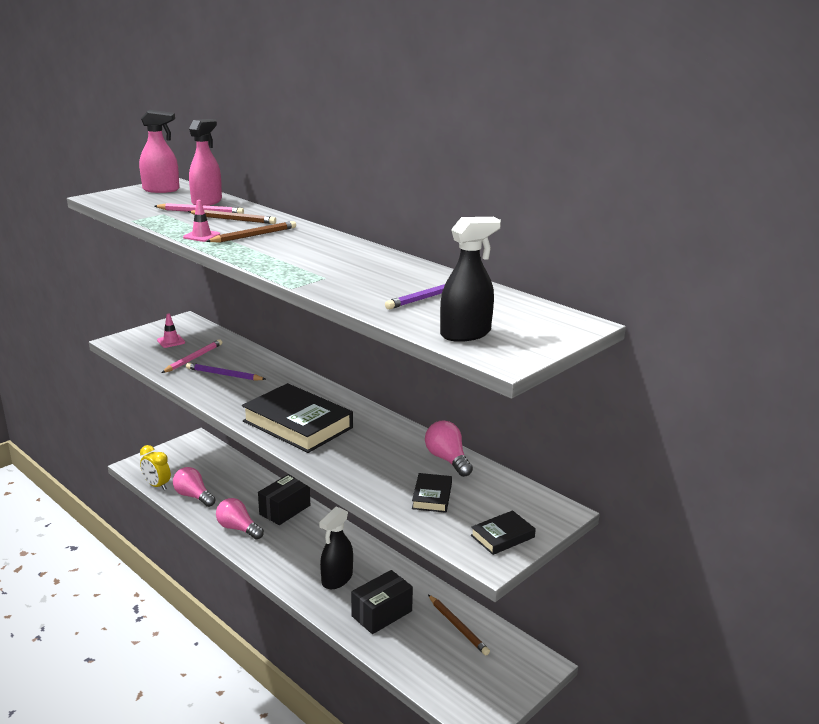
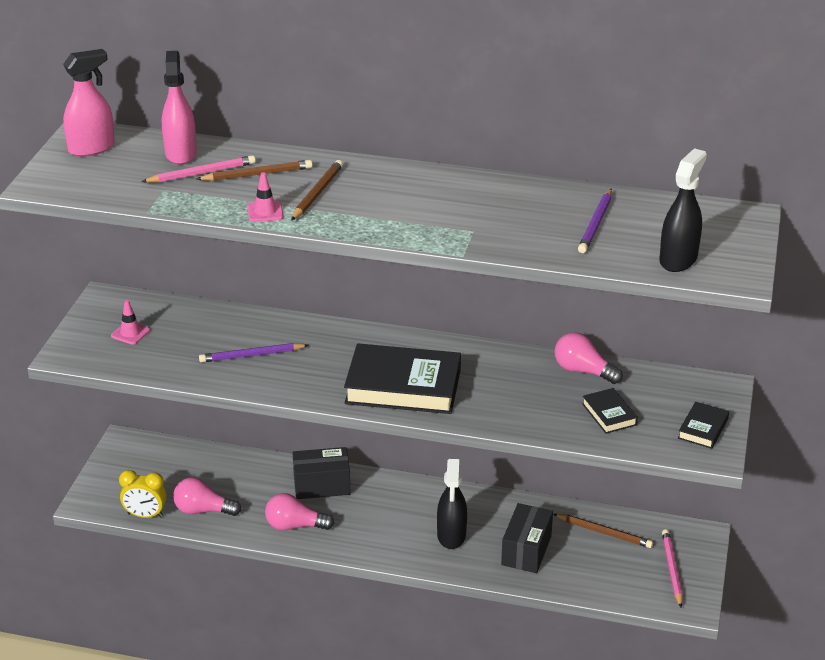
camera: 30 degrees left, 10 degrees up
pink pencil [161,339,222,373] -> pink pencil moved to [662,529,683,607]
black box [258,474,310,525] -> black box turned 75 degrees clockwise [292,447,351,499]

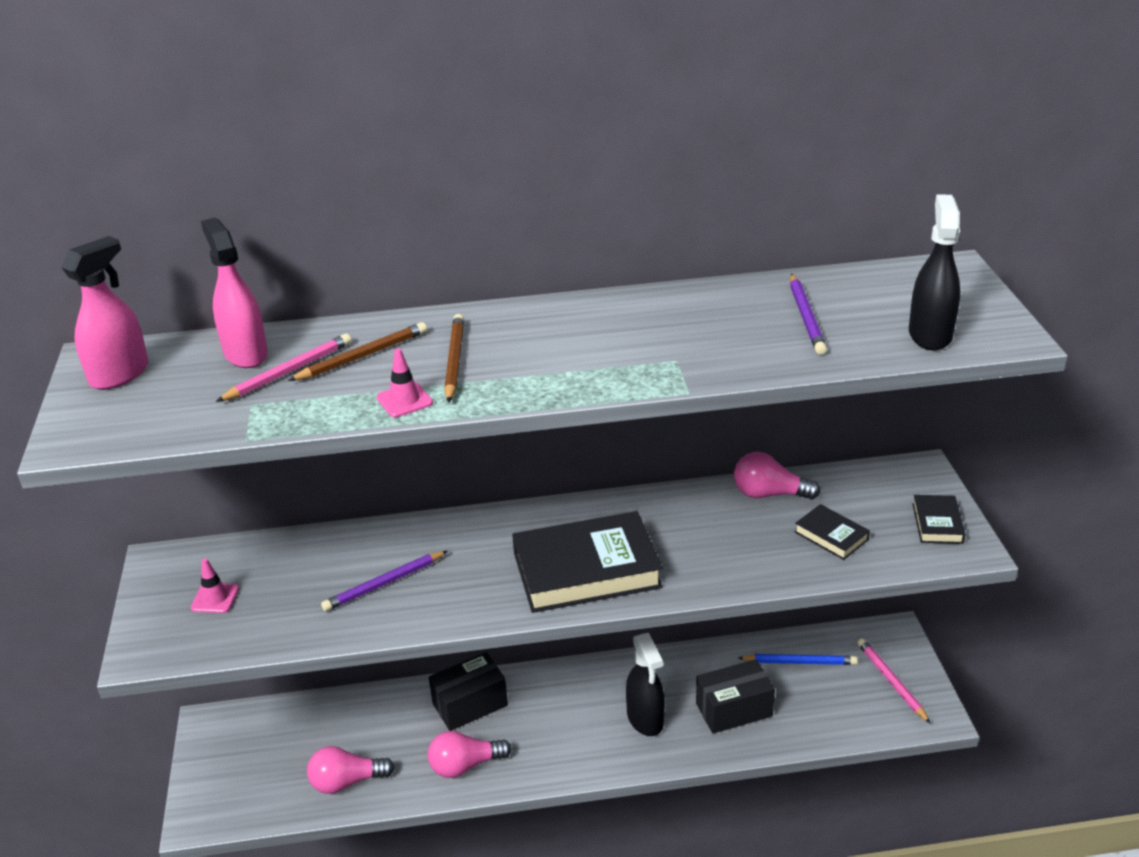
camera: 20 degrees left, 0 degrees up
yellow clock [119,470,167,518] -> none
black box [501,503,553,573] -> black box turned 75 degrees clockwise [696,659,775,734]
brown pencil [553,514,653,548] -> blue pencil [739,654,858,665]

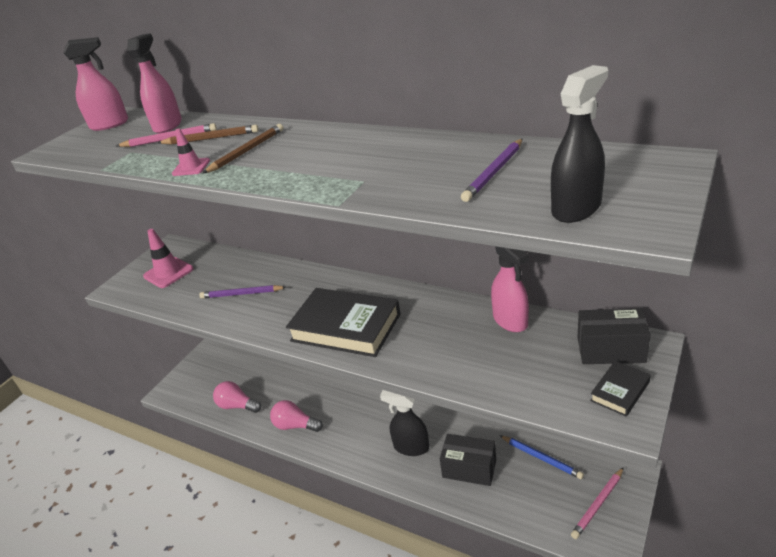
camera: 40 degrees right, 0 degrees up
pink traffic cone [191,558,239,613] -> pink traffic cone [143,229,194,288], size x1.69
black box [429,652,508,731] -> black box moved to [577,308,651,364]
black spray bottle [626,633,665,736] -> black spray bottle turned 90 degrees clockwise [380,390,429,456]
pink light bulb [734,452,821,500] -> pink spray bottle [491,246,529,332]
black book [795,504,870,560] -> none
pink pencil [857,638,931,724] -> pink pencil turned 150 degrees counterclockwise [571,467,624,539]

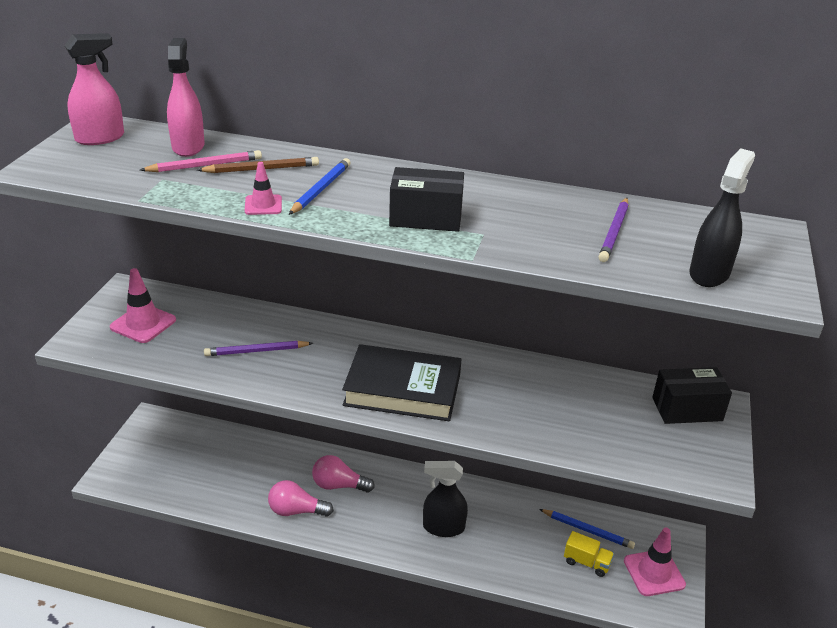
camera: 20 degrees left, 0 degrees up
brown pencil [202,124,284,174] -> blue pencil [289,158,351,215]
pink light bulb [213,381,261,413] -> pink light bulb moved to [312,455,375,492]
black box [440,434,496,486] -> black box moved to [389,167,464,232]
pink spray bottle [491,246,529,332] -> none
pink pencil [571,467,624,539] -> pink traffic cone [624,528,686,596]
black book [590,361,651,417] -> none
none -> yellow truck [564,531,614,577]

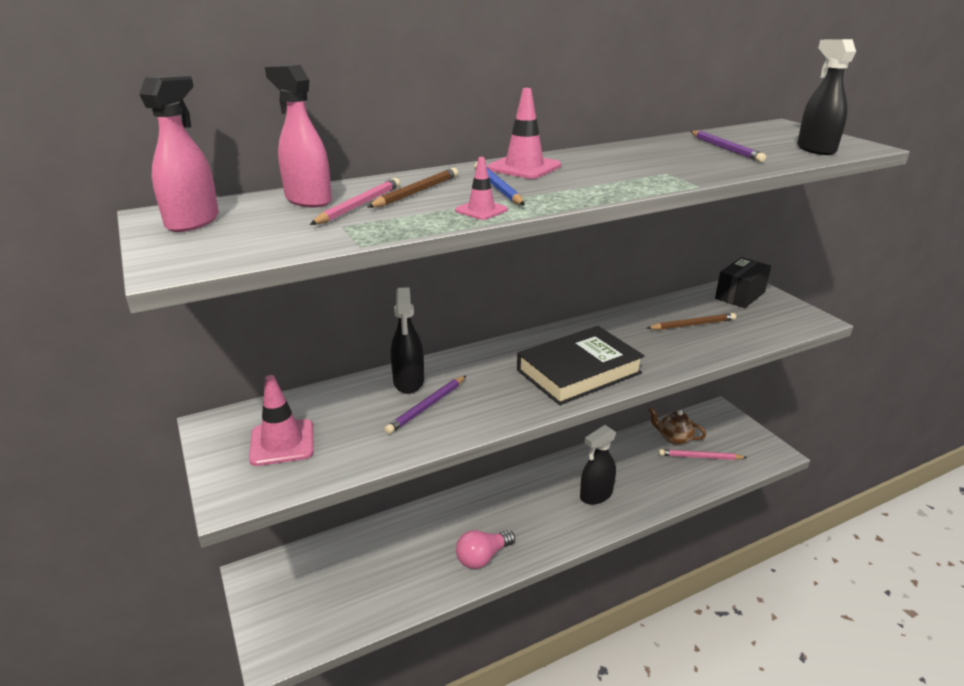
camera: 40 degrees left, 5 degrees down
pink light bulb [312,455,375,492] -> none
black box [389,167,464,232] -> none
blue pencil [539,509,635,549] -> brown teapot [649,408,706,445]
yellow truck [564,531,614,577] -> pink pencil [659,449,747,460]
pink traffic cone [624,528,686,596] -> pink traffic cone moved to [487,88,561,179]
none -> black spray bottle [391,287,424,394]
none -> brown pencil [647,313,736,330]

